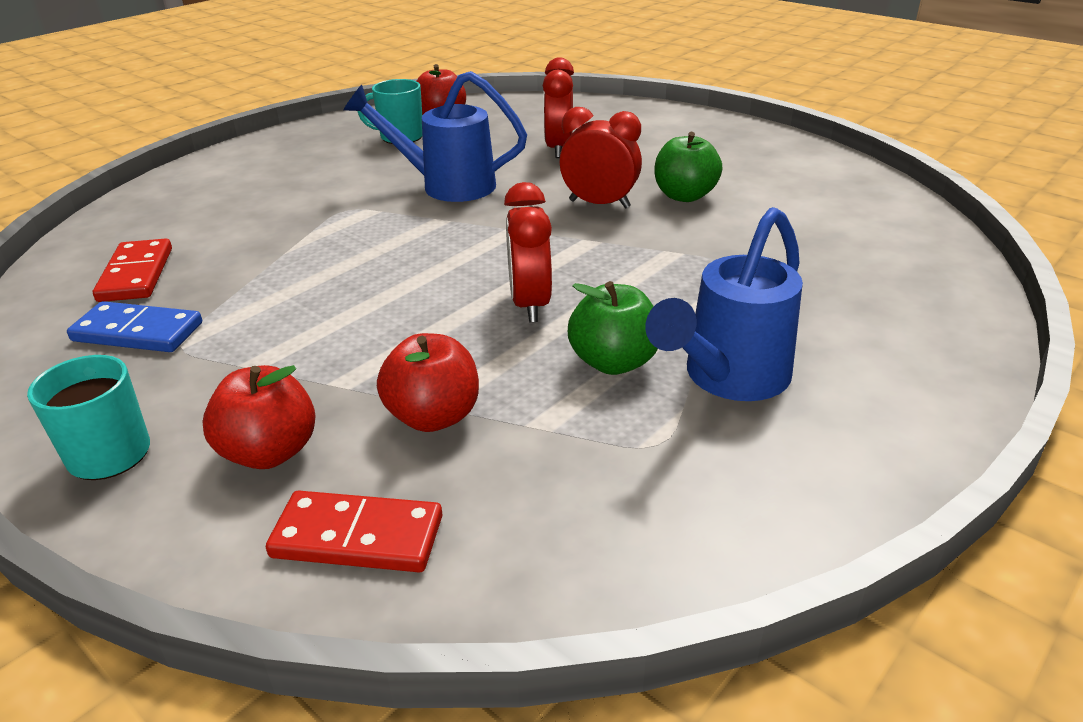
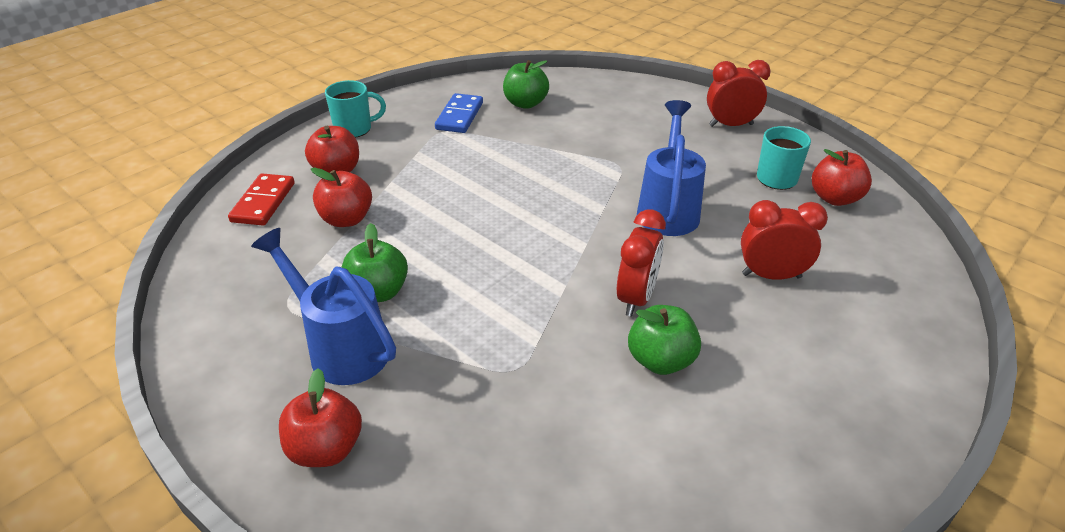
camera: 90 degrees right, 5 degrees up
red domino [93,239,172,302] -> green apple [503,60,549,109]
red clock [504,182,552,323] -> red clock moved to [707,60,771,127]
none -> red apple [279,368,362,467]

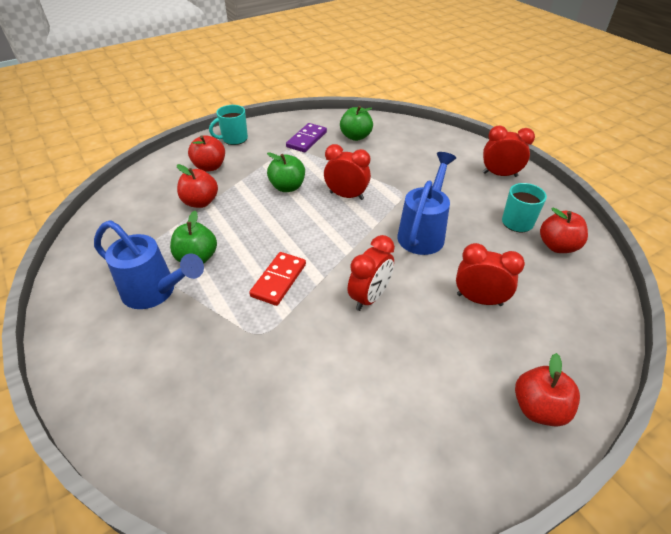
camera: 15 degrees right, 5 degrees up
red domino [228,173,295,226] -> red domino moved to [249,252,306,306]
blue watering can [251,228,396,385] -> blue watering can turned 150 degrees clockwise [94,220,204,309]
red apple [279,368,362,467] -> red apple moved to [515,353,580,427]
turquoise mug [325,80,386,138] -> turquoise mug turned 150 degrees clockwise [209,105,248,145]
blue domino [435,93,483,133] -> purple domino [286,123,327,152]
green apple [628,305,701,375] -> green apple moved to [267,152,305,192]
none -> red clock [324,144,371,200]

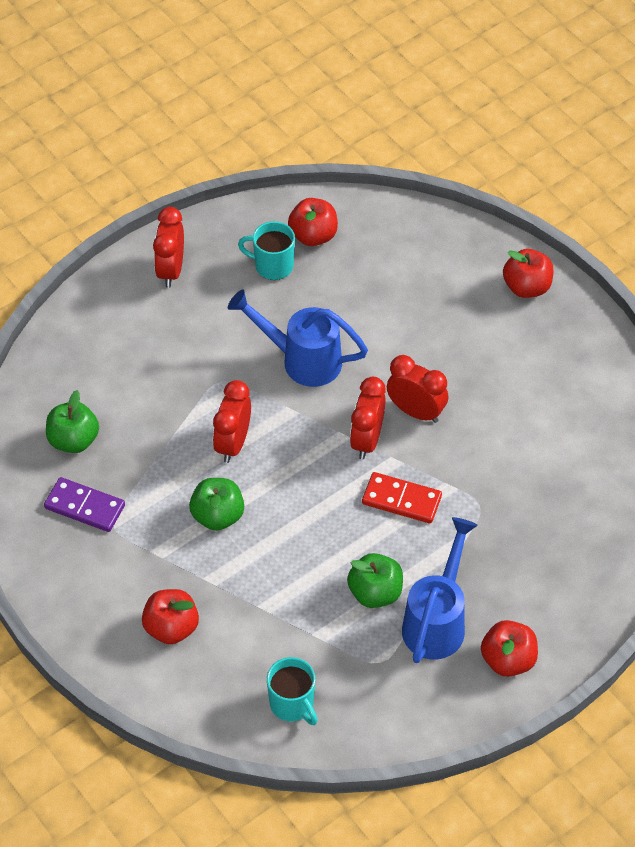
camera: 95 degrees left, 10 degrees up
red apple [177,164,218,208] -> red apple moved to [481,620,538,677]
turquoise mug [209,105,248,145] -> turquoise mug moved to [267,657,318,725]
red clock [456,243,525,306] -> red clock moved to [350,377,386,459]

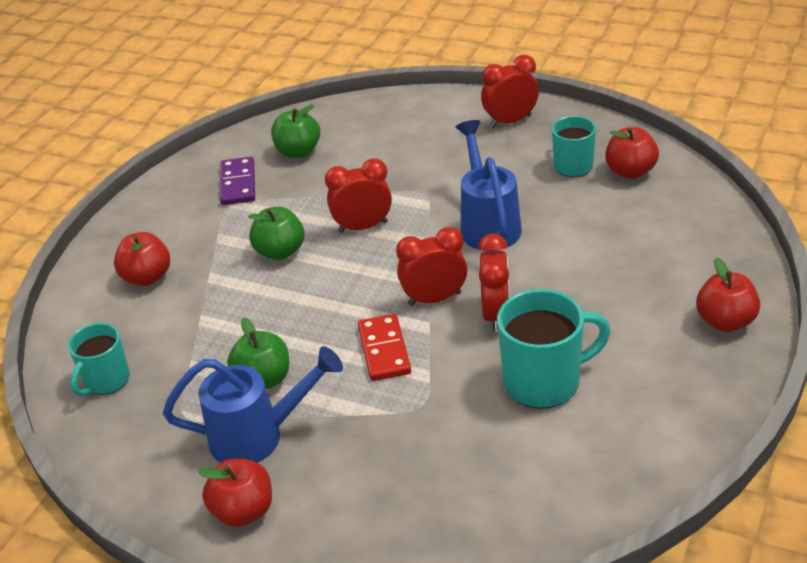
camera: 65 degrees right, 15 degrees down
none -> turquoise mug [497,289,611,409]

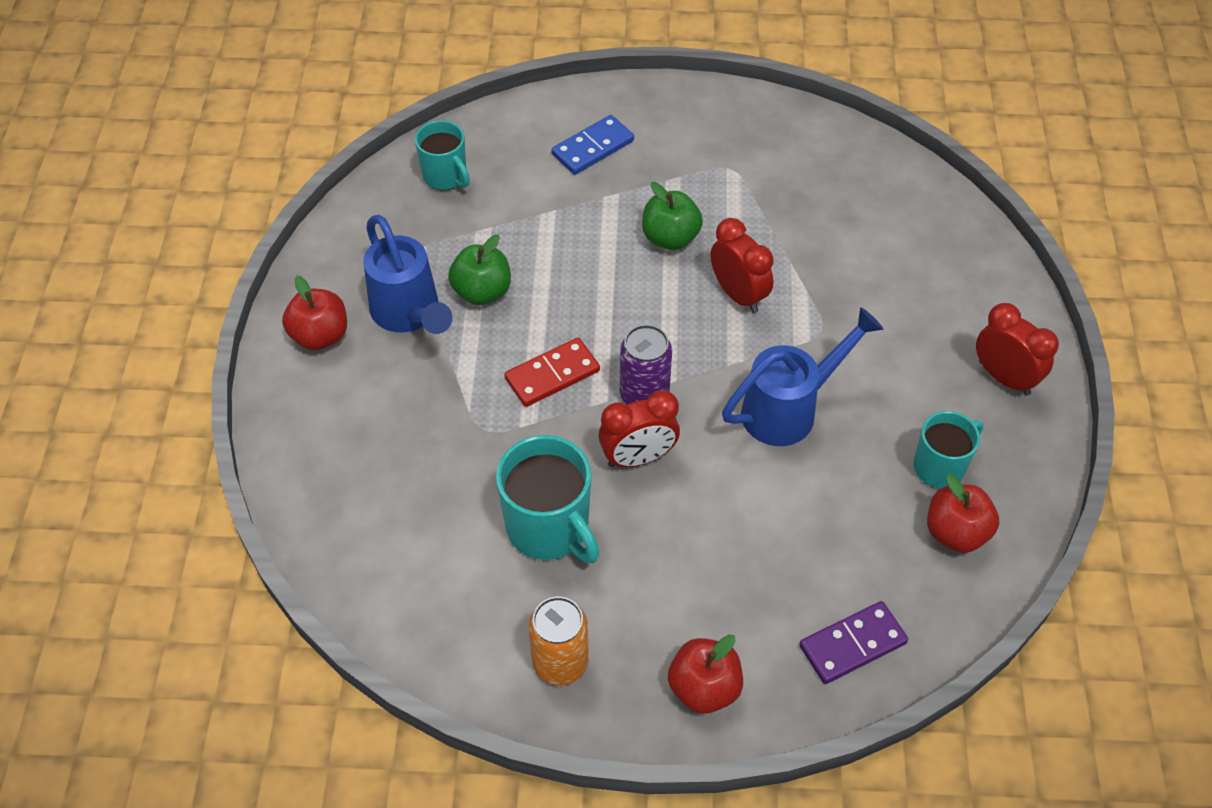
camera: 65 degrees right, 15 degrees up
turquoise mug [68,323,130,396] -> turquoise mug turned 135 degrees counterclockwise [415,120,470,190]
red apple [114,232,170,286] -> blue domino [551,115,634,175]
purple domino [220,157,255,205] -> purple domino moved to [799,601,908,684]
green apple [271,105,320,158] -> none
red clock [396,227,467,306] -> purple can [620,325,672,404]
none -> orange can [529,597,589,685]

